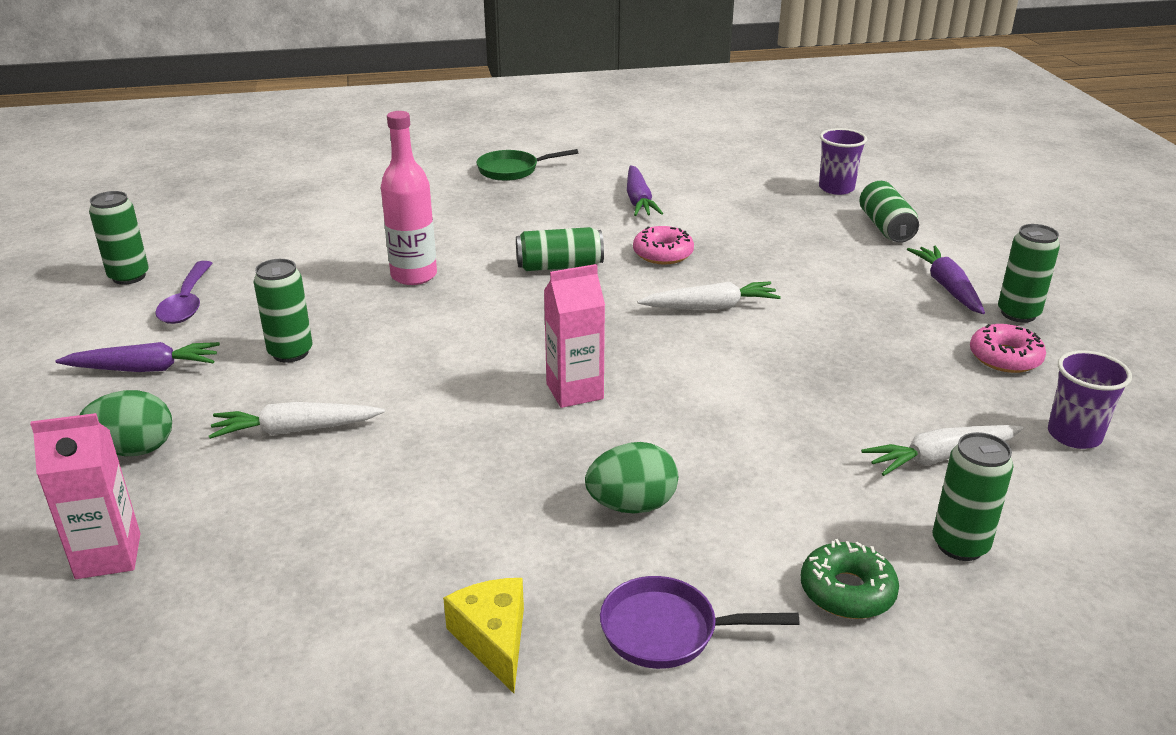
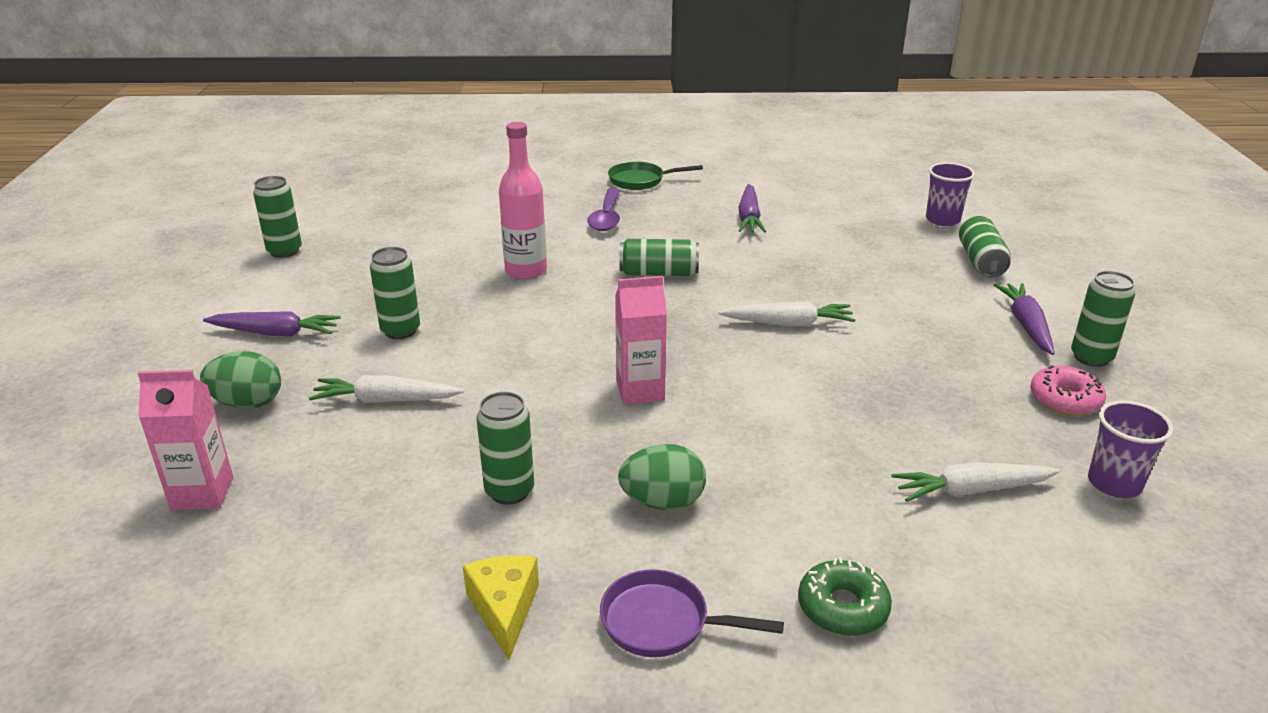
camera: 10 degrees right, 0 degrees up
purple spoon [155,261,213,324] -> purple spoon moved to [587,188,621,231]
pink donut [633,226,694,265] -> none
green can [932,432,1013,561] -> green can moved to [477,392,534,505]

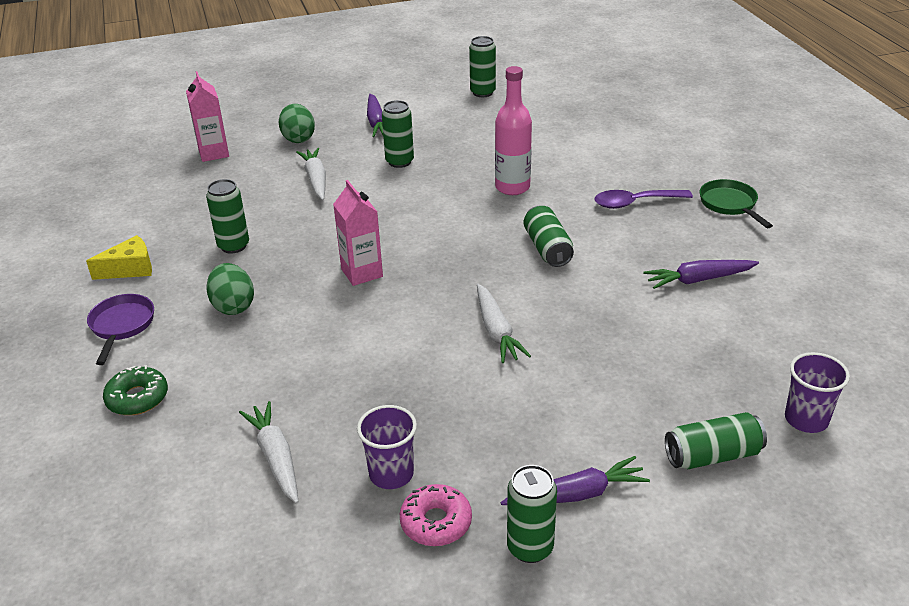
camera: 75 degrees right, 5 degrees up
purple cup [1088,401,1173,498] -> purple cup moved to [357,405,417,489]

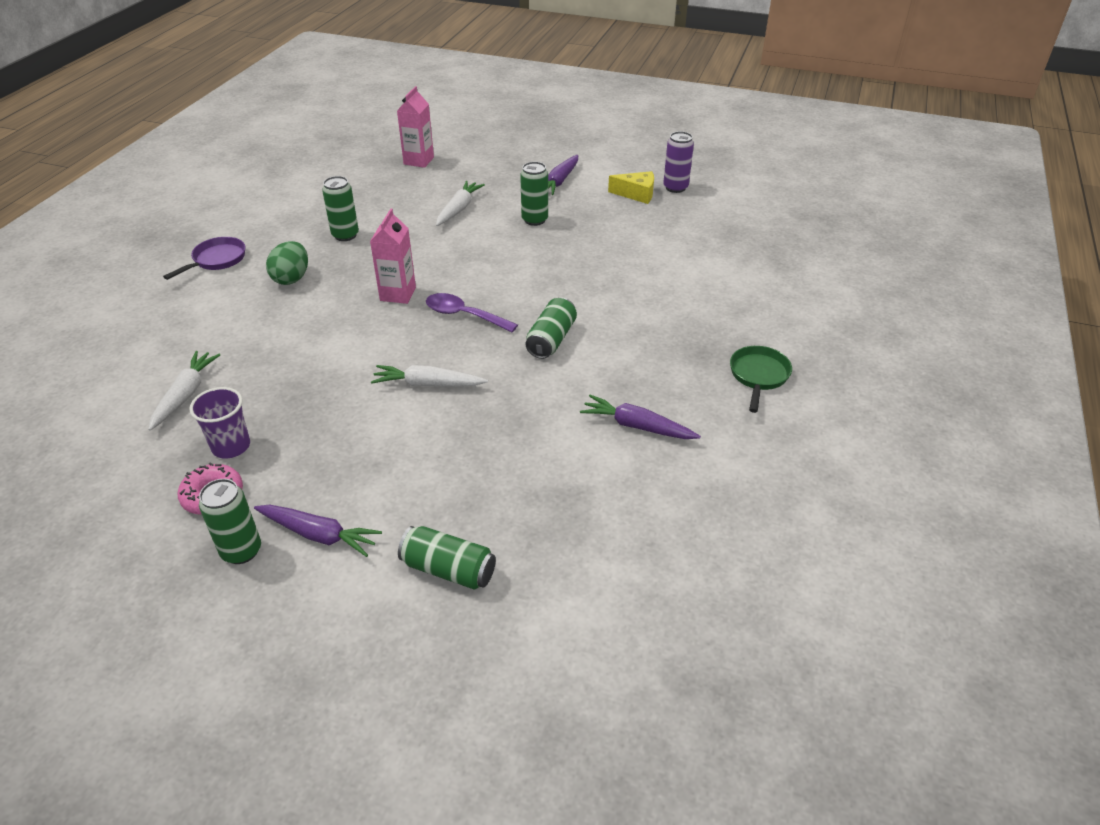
camera: 35 degrees right, 5 degrees up
yellow cheese [86,235,152,280] -> yellow cheese moved to [608,171,654,204]
green donut [103,365,168,415] -> none
green egg [279,104,315,143] -> none
green can [469,36,496,97] -> purple can [663,131,694,193]
white carrot [477,284,531,363] -> white carrot turned 75 degrees clockwise [371,365,488,387]
pink bottle [495,66,532,195] -> none
purple spoon [594,190,693,209] -> purple spoon moved to [426,293,518,332]
purple cup [785,352,850,433] -> none

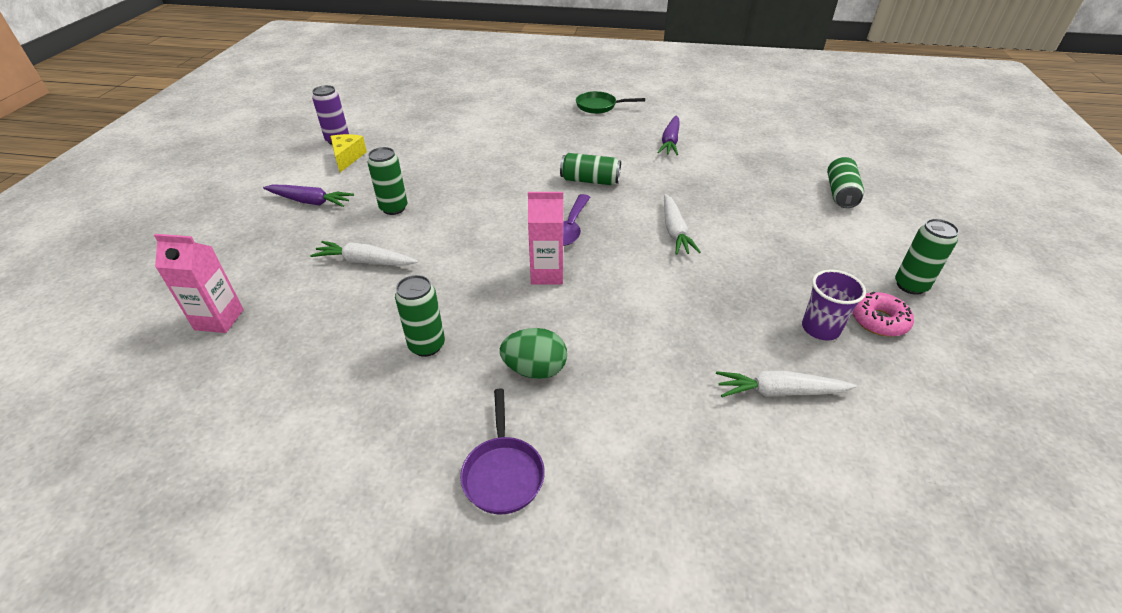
camera: 100 degrees left, 0 degrees up
purple pan [163,237,245,280] -> purple pan turned 120 degrees counterclockwise [460,388,545,514]
purple carrot [254,505,382,557] -> none

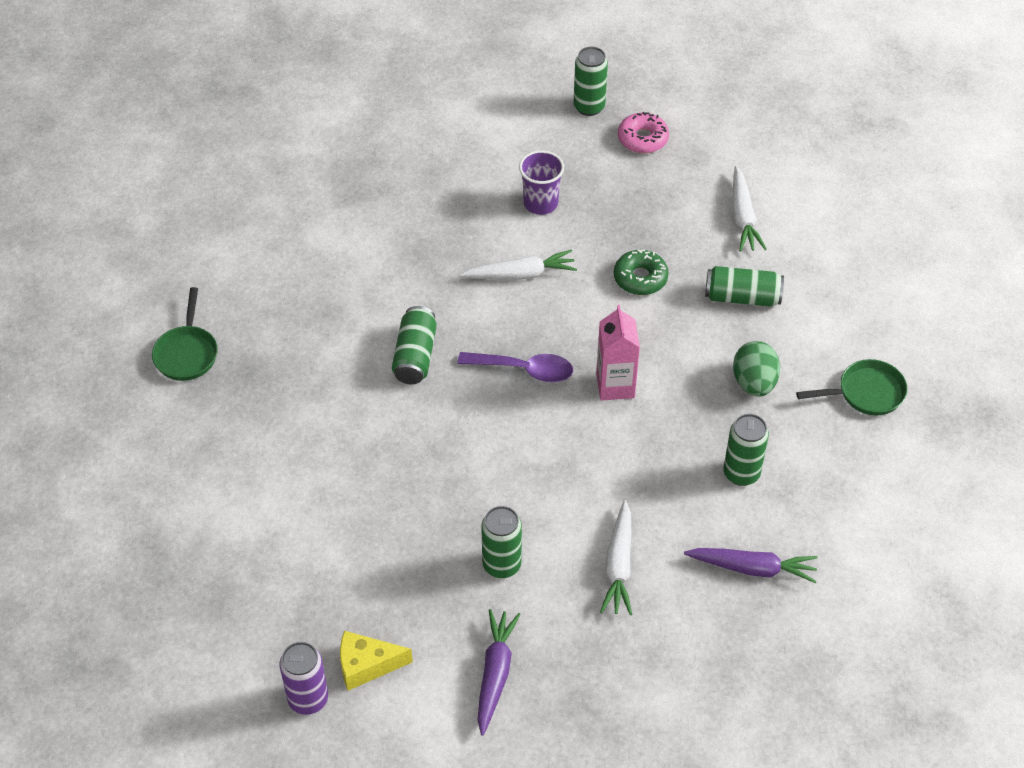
camera: 95 degrees left, 10 degrees up
pink carton [154,234,244,333] -> none
purple pan [460,388,545,514] -> green pan [796,359,908,415]
purple carrot [657,116,679,156] -> purple carrot moved to [684,548,818,583]
purple cup [802,270,866,341] -> purple cup moved to [519,150,564,215]
green can [827,157,864,208] -> green can moved to [705,266,784,307]
none -> green donut [614,249,669,295]

